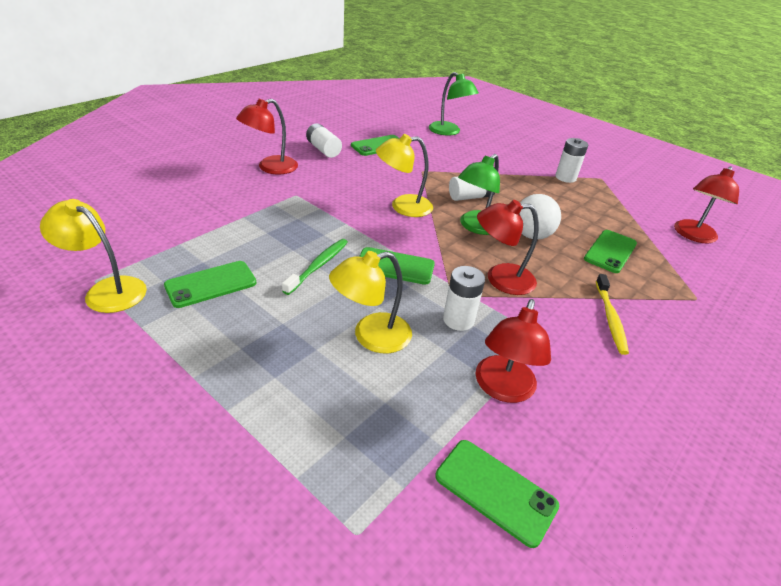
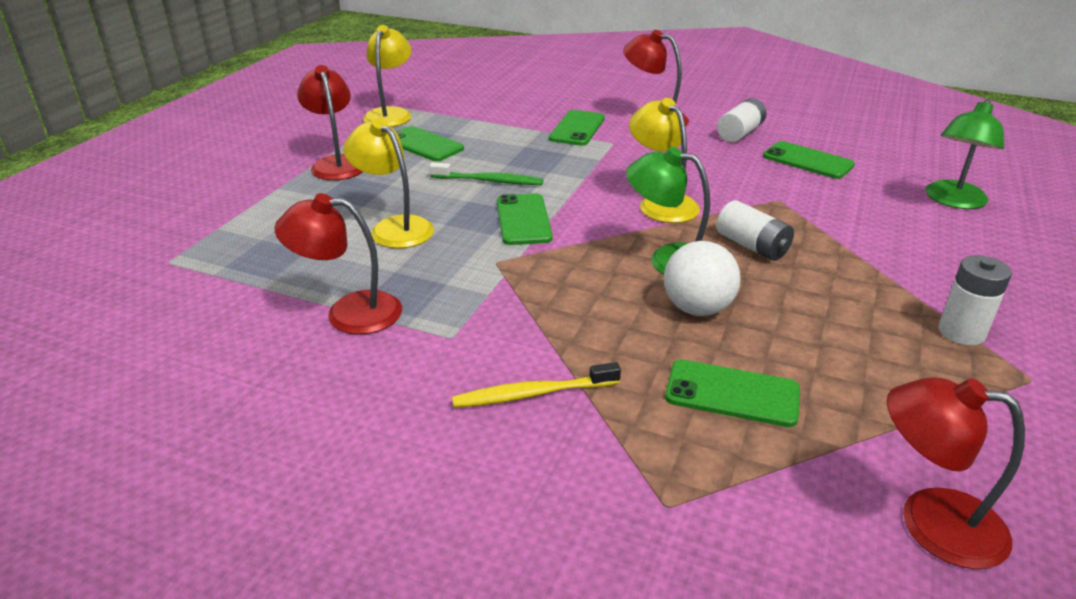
camera: 75 degrees right, 5 degrees down
green phone [435,440,559,548] -> green phone moved to [549,110,605,146]
white battery [443,266,485,331] -> none
red lamp [477,200,539,295] -> red lamp moved to [297,65,363,180]

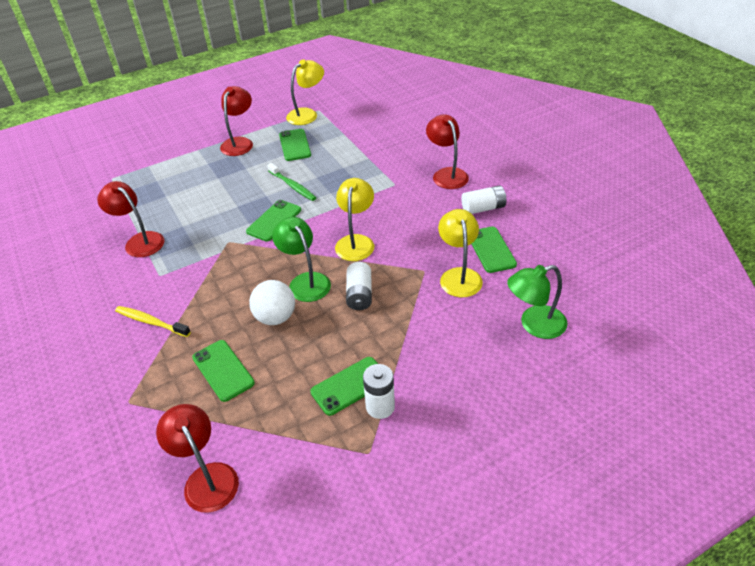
camera: 40 degrees right, 10 degrees up
yellow lamp [343,118,434,248] -> yellow lamp moved to [438,209,483,297]
green phone [549,110,605,146] -> green phone moved to [310,357,378,416]

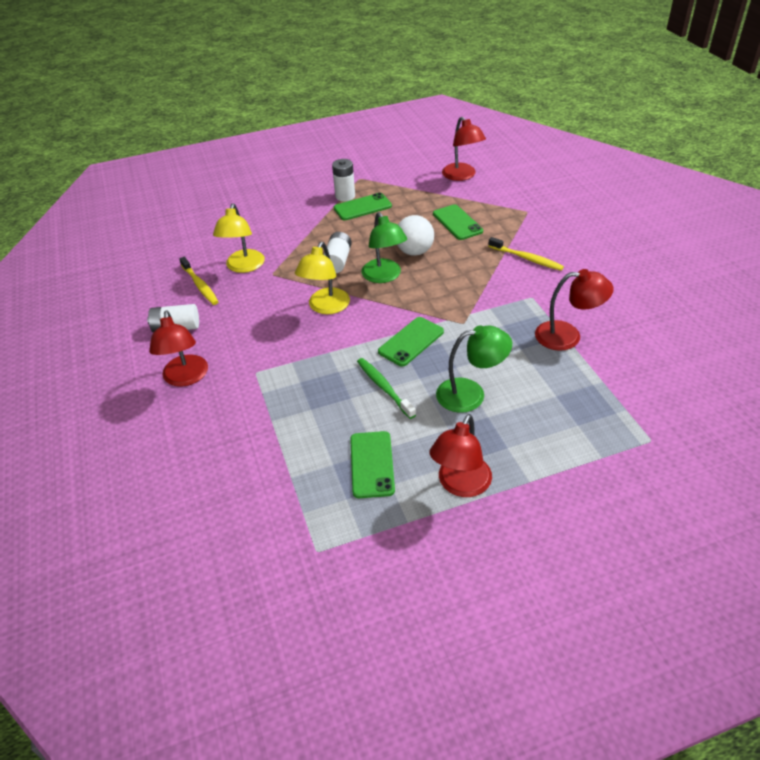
camera: 170 degrees left, 0 degrees up
red lamp [97,181,164,257] -> red lamp turned 45 degrees counterclockwise [535,269,614,351]
yellow lamp [286,59,324,125] -> none
green phone [472,226,517,273] -> yellow toothbrush [179,257,218,305]
green lamp [507,265,567,339] -> green lamp moved to [436,325,512,413]

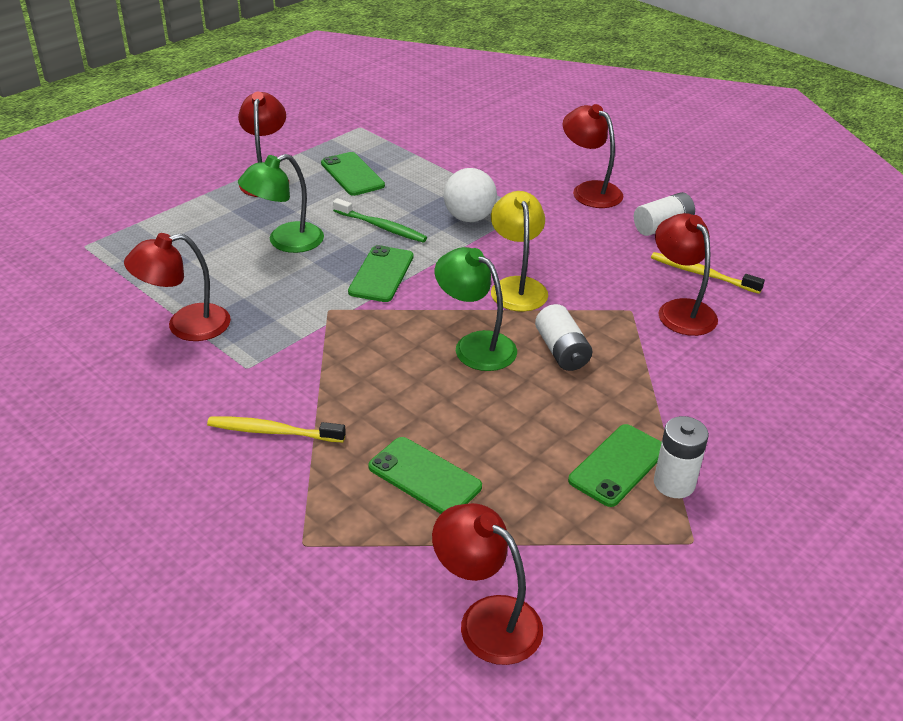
camera: 150 degrees right, 5 degrees down
yellow lamp [213,204,265,273] -> red lamp [655,213,718,336]
white ball [397,215,434,256] -> white ball moved to [443,168,497,222]

